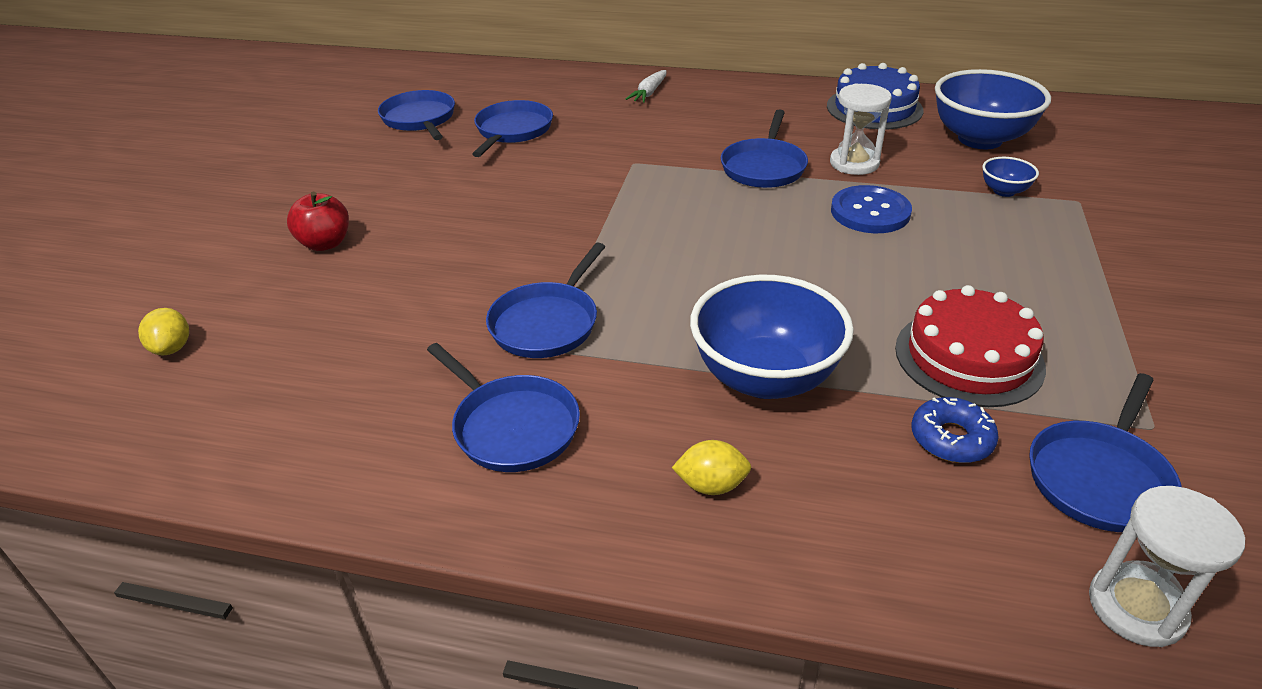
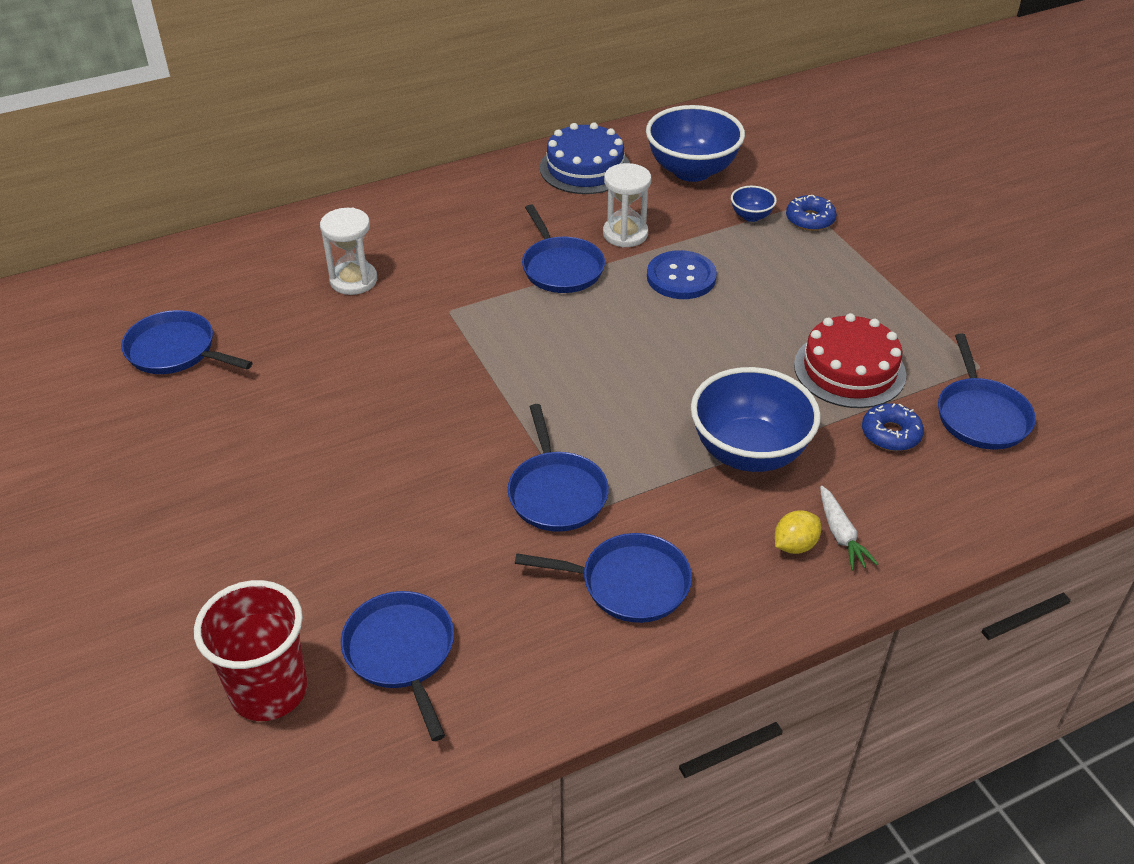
camera: 40 degrees left, 5 degrees up
yellow lemon [138,308,189,355] -> red cup [194,580,308,721]
red apple [287,192,349,251] -> none
blue pan [472,100,553,157] -> blue pan moved to [341,591,454,741]
white carrot [626,70,667,103] -> white carrot moved to [820,486,878,571]
white hourglass [1089,486,1245,647] -> white hourglass moved to [320,208,377,295]
none -> blue donut [786,195,837,231]

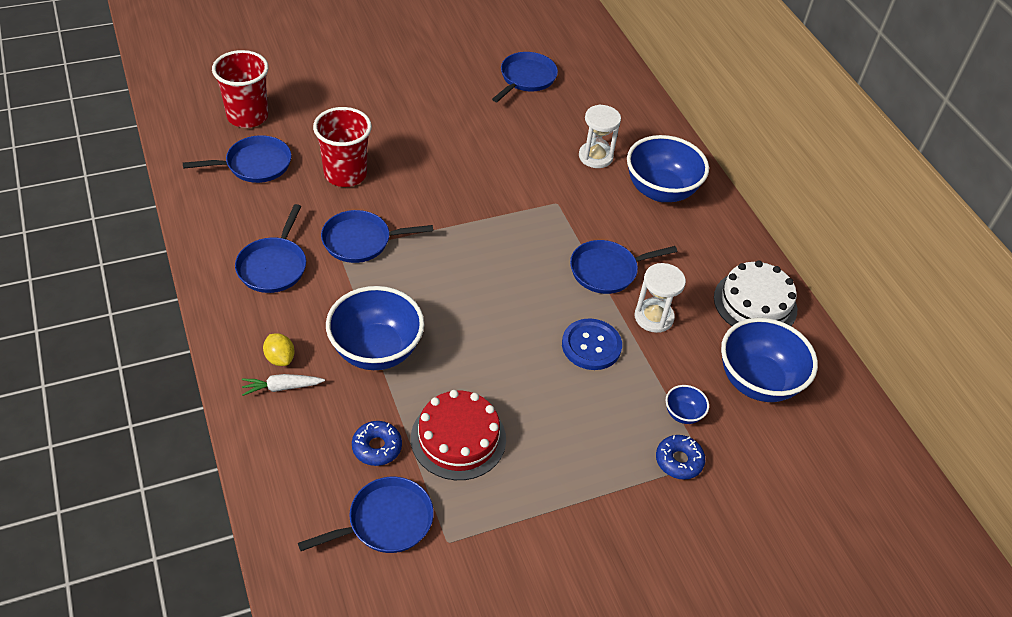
camera: 90 degrees right, 5 degrees up
blue cake [540,122,630,194] -> white cake [714,260,797,326]
blue pan [938,334,1036,450] -> blue pan turned 150 degrees clockwise [298,477,434,553]
none -> red cup [313,107,372,187]
none -> blue bowl [627,135,709,202]

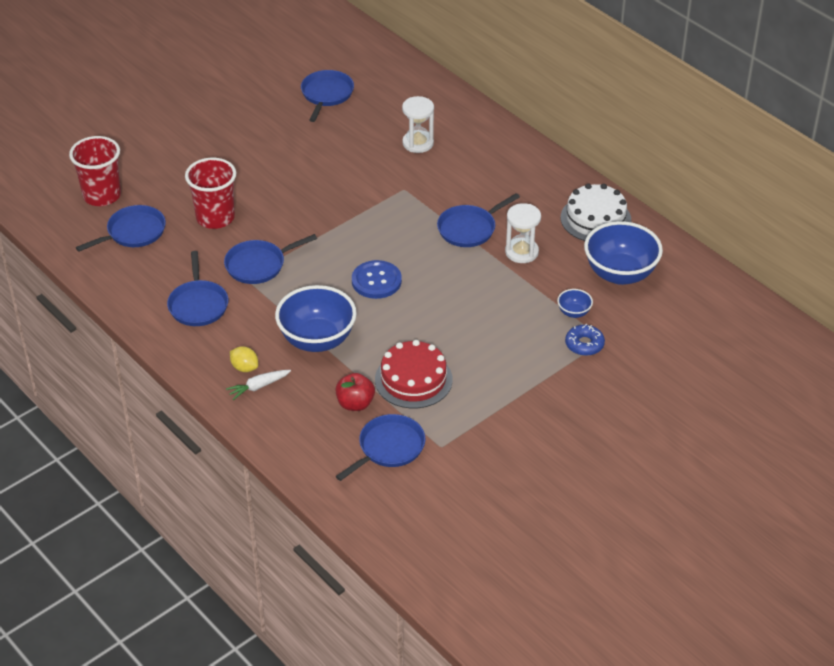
camera: 15 degrees left, 5 degrees down
blue donut [352,421,402,466] -> red apple [335,373,375,411]
blue button [562,318,622,370] -> blue button moved to [352,260,402,299]
blue bowl [627,135,709,202] -> none

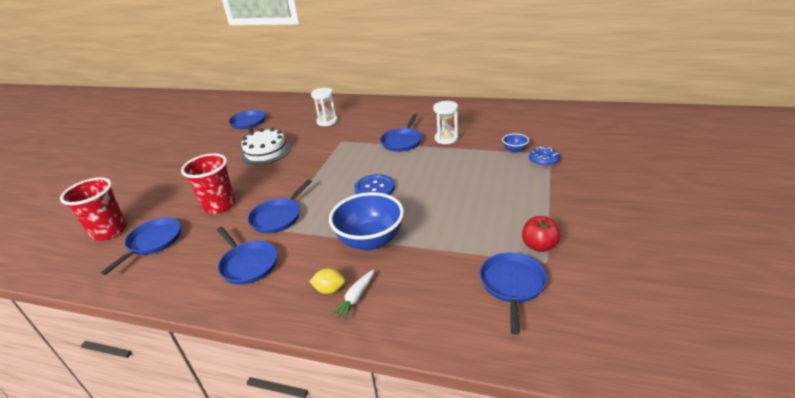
camera: 30 degrees left, 10 degrees down
red apple [335,373,375,411] -> red apple moved to [522,216,561,252]
red cake [375,340,453,408] -> none
white cake [561,184,631,241] -> white cake moved to [241,128,291,165]
blue bowl [584,221,663,285] -> none

